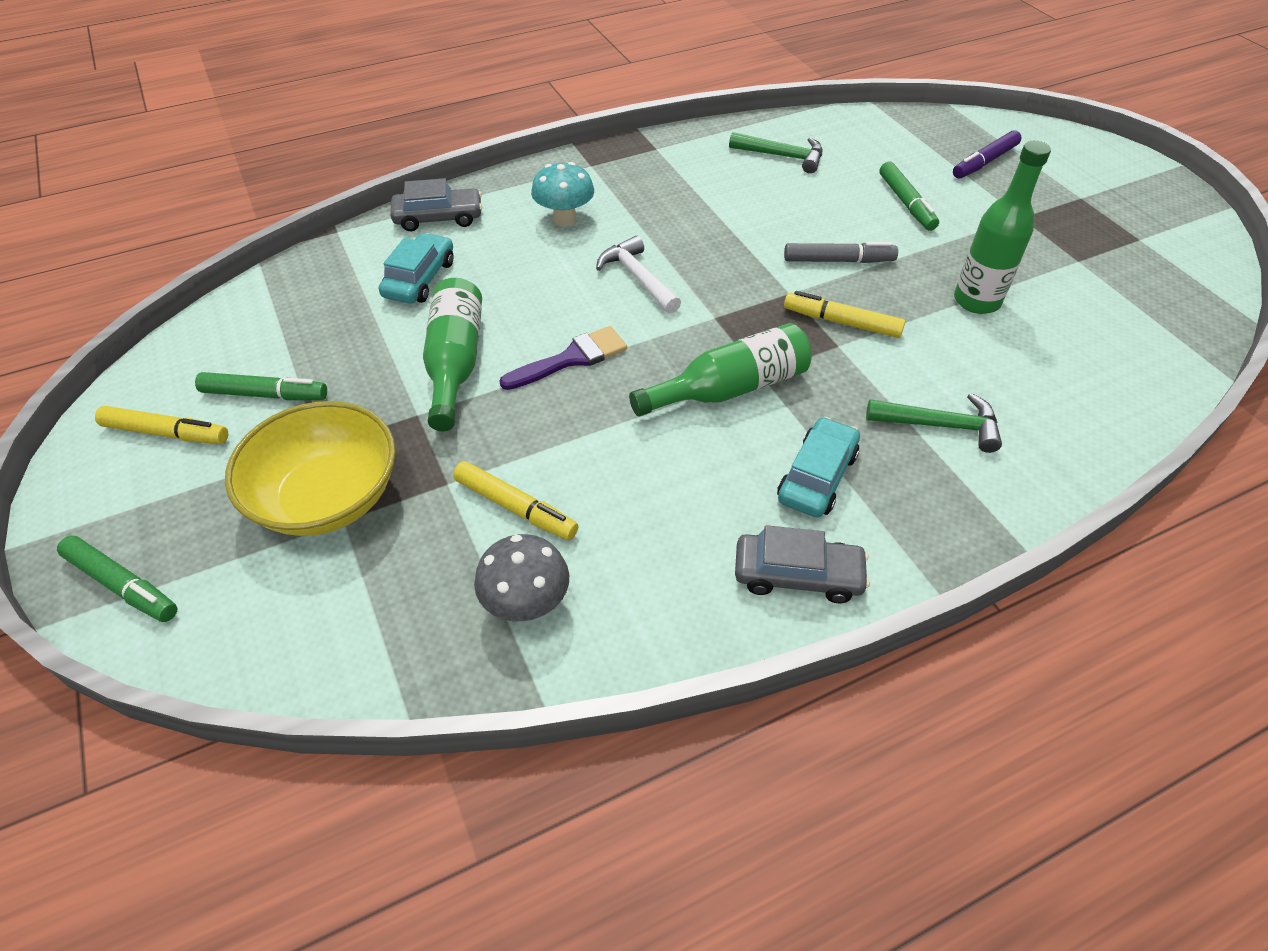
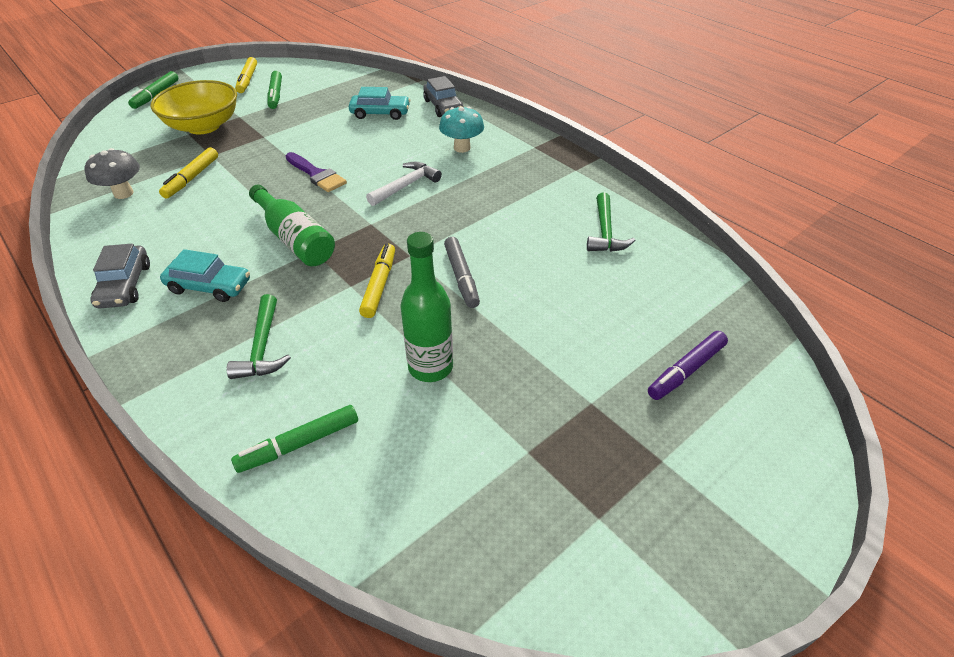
camera: 75 degrees right, 5 degrees down
green bottle [423,278,482,431] -> none
green marker [880,162,939,231] -> green marker moved to [231,405,358,473]
purple marker [953,130,1022,178] -> purple marker turned 75 degrees counterclockwise [648,331,728,400]

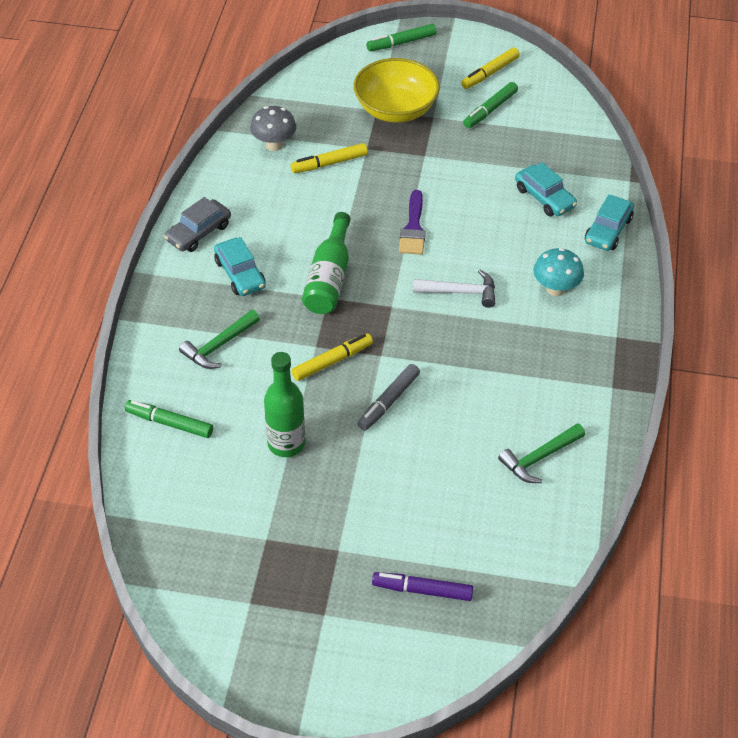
camera: 50 degrees right, 5 degrees up
grey car [423,76,464,117] -> turquoise car [585,194,634,251]

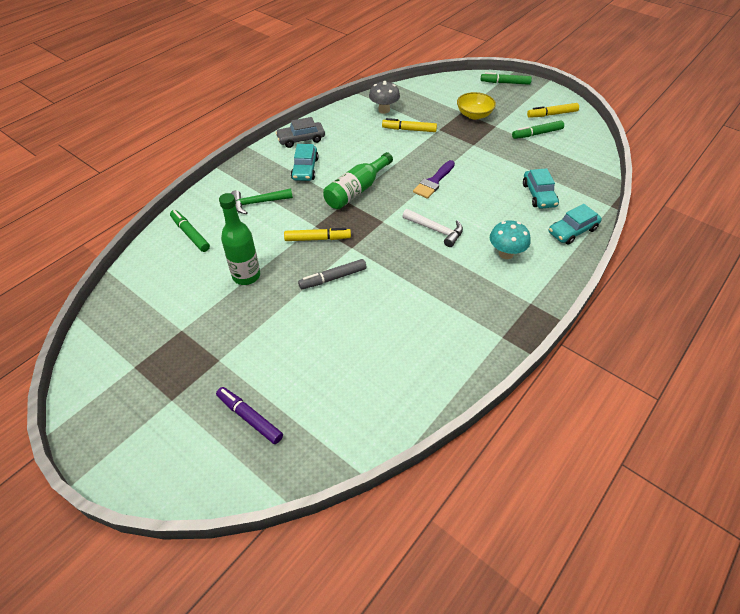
camera: 30 degrees right, 0 degrees up
yellow bowl [354,58,440,122] -> yellow bowl [457,92,496,120], size x0.65
green hammer [498,423,585,483] -> none

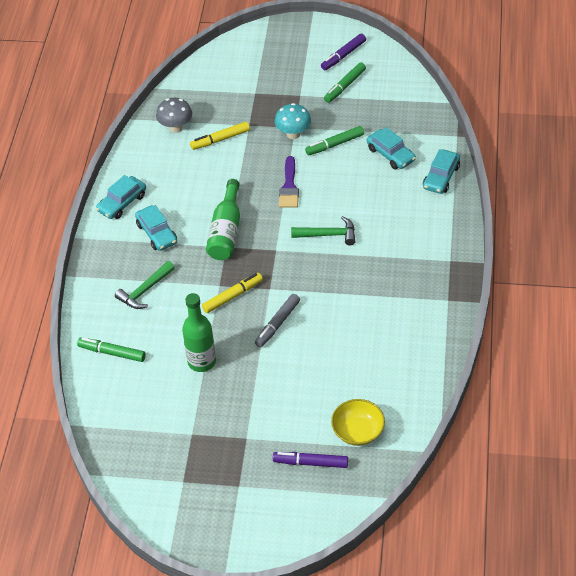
camera: 30 degrees left, 0 degrees up
grey car [275,117,325,148] -> turquoise car [96,175,146,219]
white hammer [403,209,463,247] -> green hammer [291,216,356,245]
yellow bowl [457,92,496,120] -> yellow bowl moved to [331,399,385,446]
green marker [481,72,532,85] -> green marker moved to [305,126,364,155]
turquoise mushroom [490,220,531,259] -> turquoise mushroom moved to [274,103,311,139]
yellow marker [527,103,579,118] -> purple marker [321,33,366,70]

